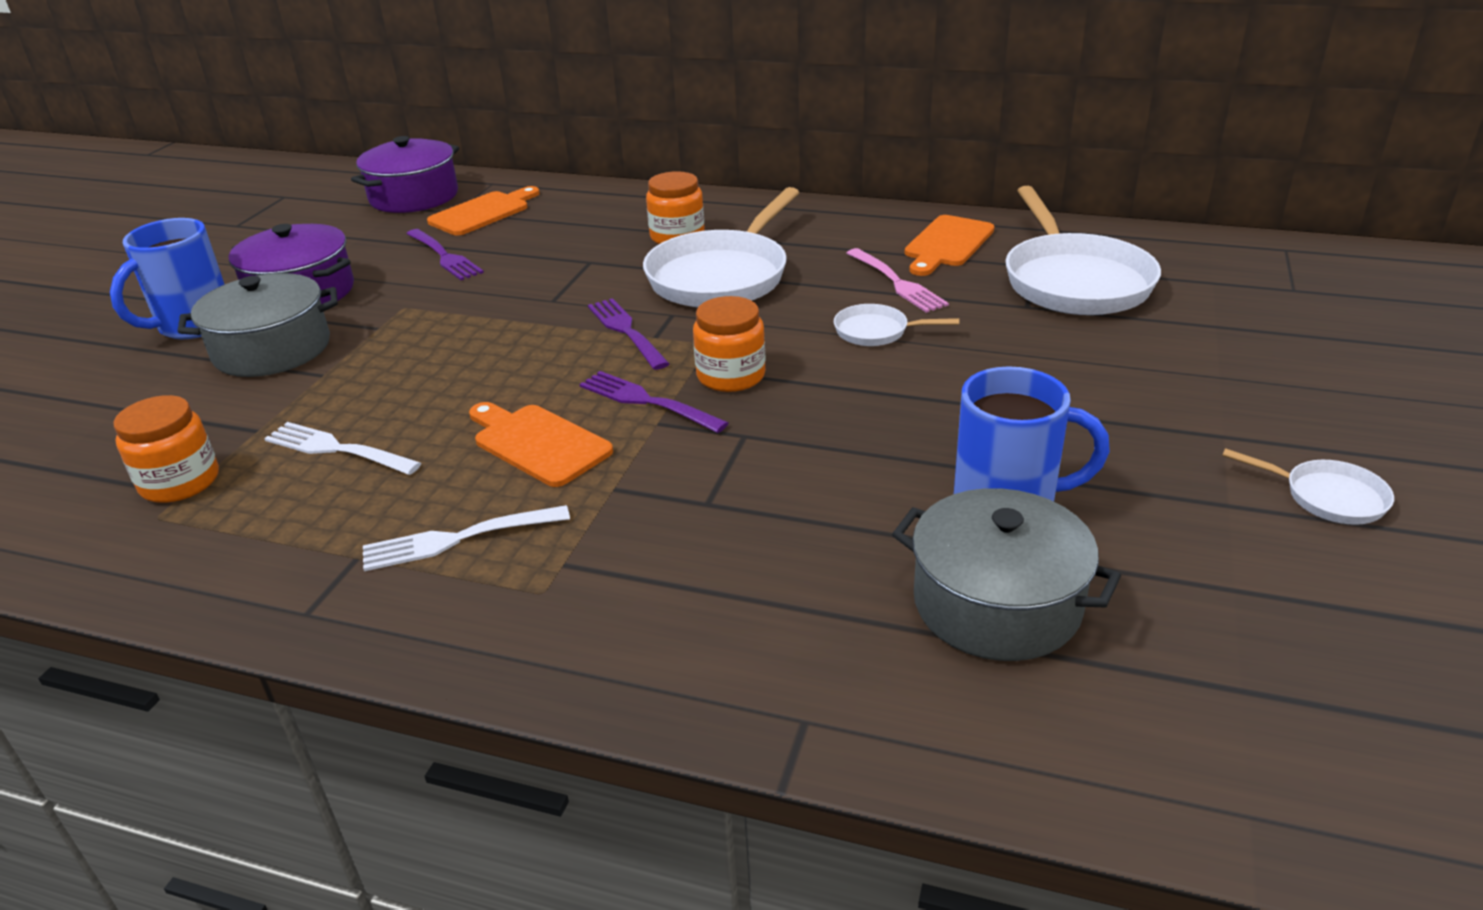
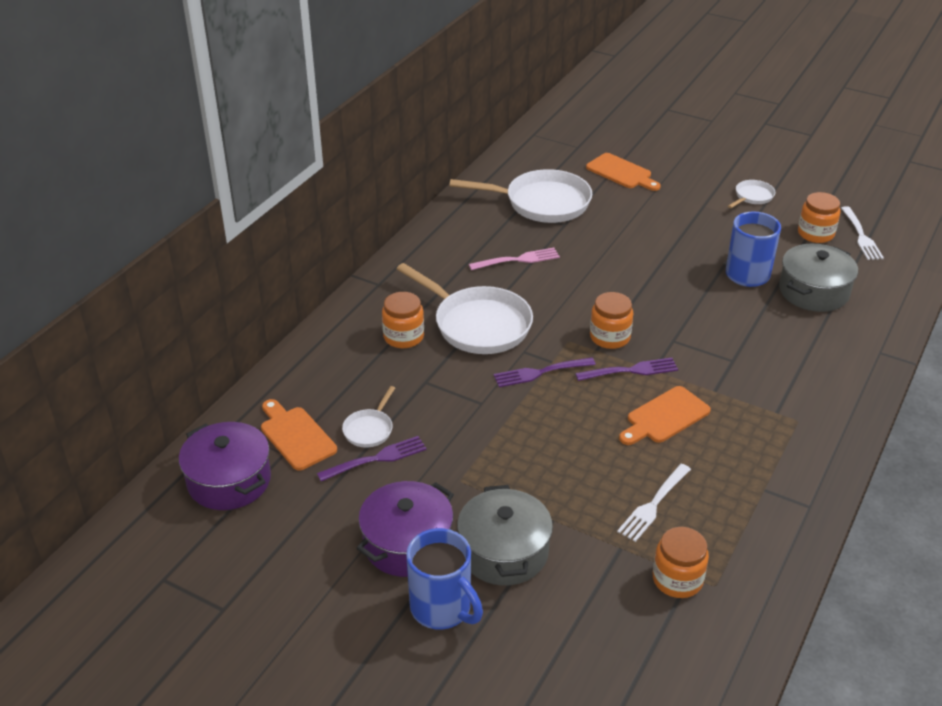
camera: 80 degrees left, 5 degrees up
white fork [363,505,570,571] -> white fork moved to [841,206,884,260]
purple fork [580,371,728,433] -> purple fork turned 150 degrees counterclockwise [575,358,678,381]
white pan [834,304,959,346] -> white pan moved to [342,386,395,448]
orange cutting board [905,215,994,276] -> orange cutting board moved to [586,153,661,191]
none -> orange jar [798,192,840,243]

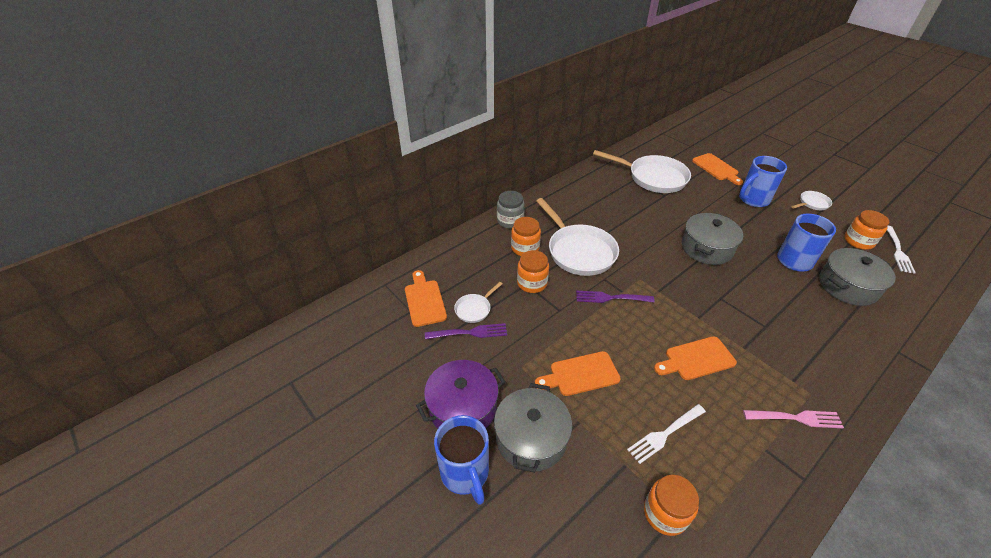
camera: 20 degrees right, 5 degrees up
purple pot [179,422,271,510] -> none
pink fork [469,248,560,270] -> pink fork moved to [743,410,844,428]
purple fork [575,358,678,381] -> none
orange jar [590,292,633,349] -> orange jar moved to [517,250,549,293]
none -> grey jar [497,191,525,229]
none -> orange cutting board [535,351,621,396]
none -> grey pot [682,213,743,265]
none -> blue mug [739,156,787,207]

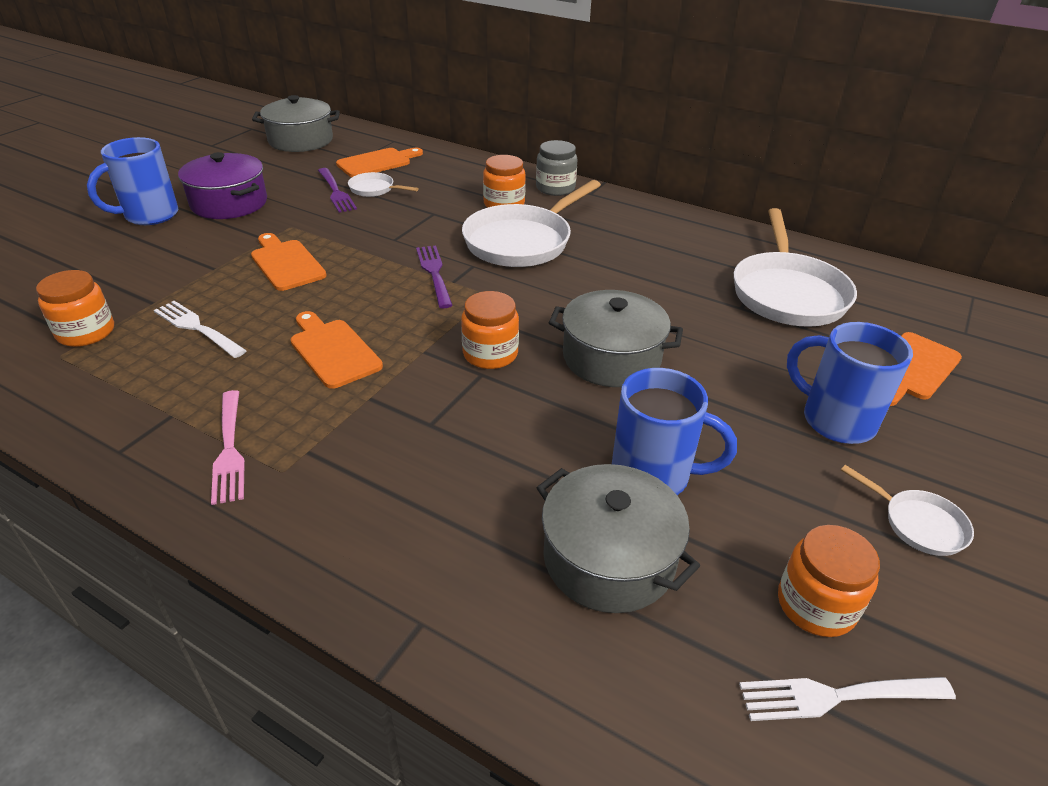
camera: 70 degrees right, 5 degrees down
grey pot [494,383,572,473] -> grey pot moved to [252,95,340,152]
orange jar [517,250,549,293] -> orange jar moved to [461,291,519,369]

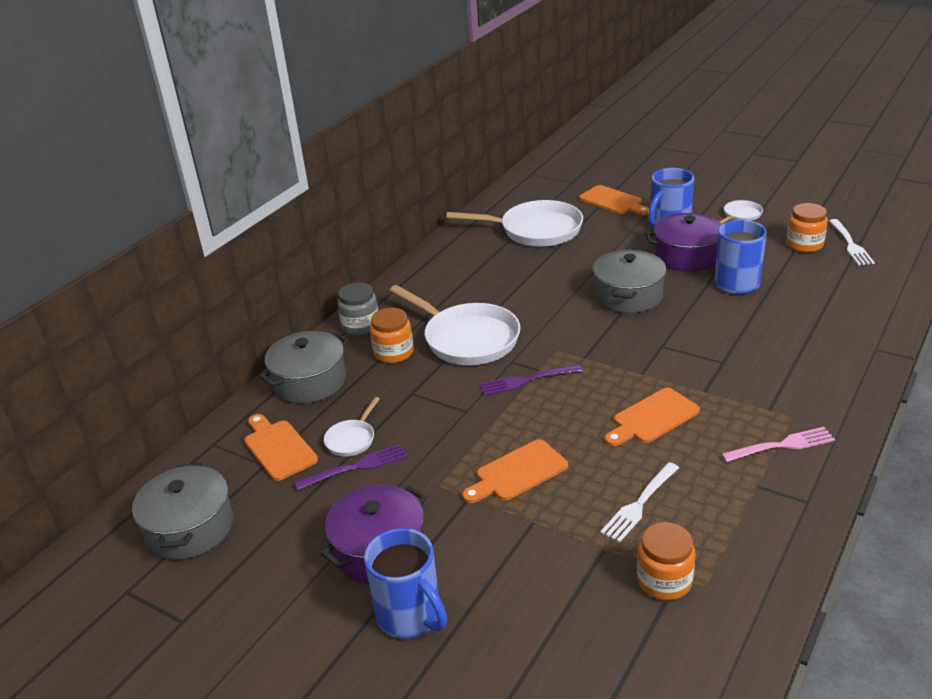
camera: 85 degrees left, 5 degrees down
orange jar [461,291,519,369] -> none
grey pot [536,464,700,613] -> grey pot moved to [259,331,349,403]
none -> purple pot [645,213,722,272]

